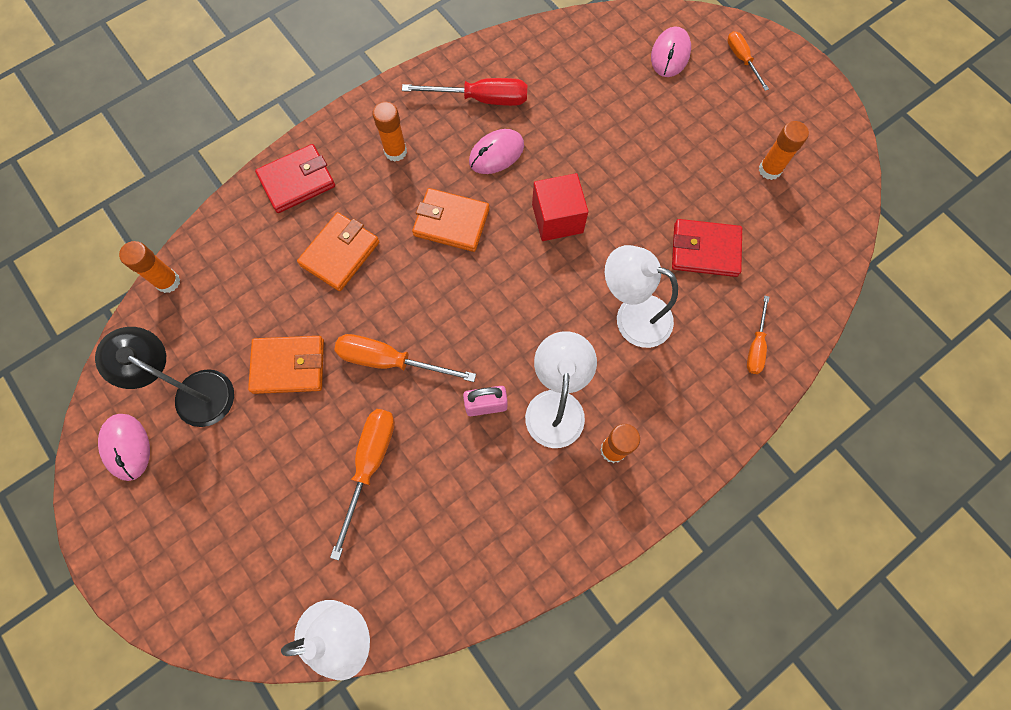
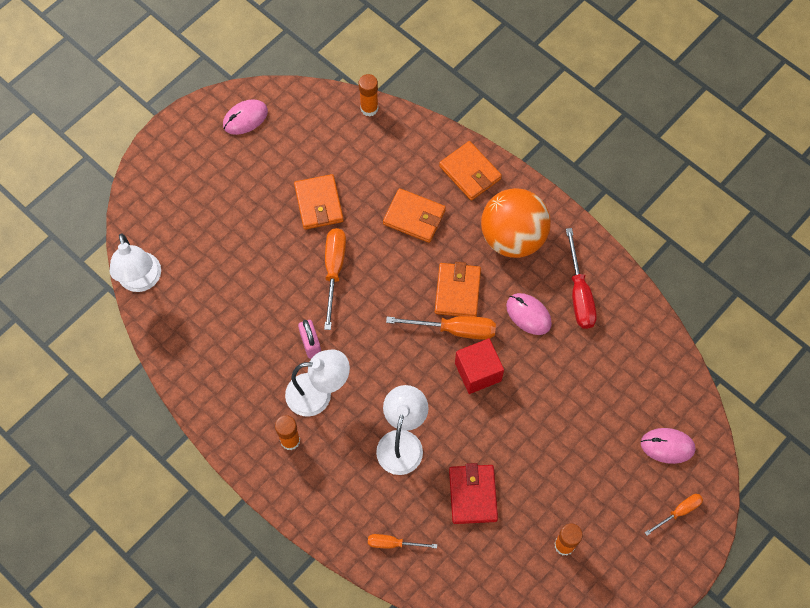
camera: 80 degrees right, 5 degrees down
black lamp [95,327,234,427] -> none
red wallet [255,144,335,213] -> orange wallet [439,141,502,201]
orange screwdriver [330,409,395,561] -> orange screwdriver moved to [386,316,496,340]
orange glue stick [373,102,407,162] -> orange ball [481,188,551,258]

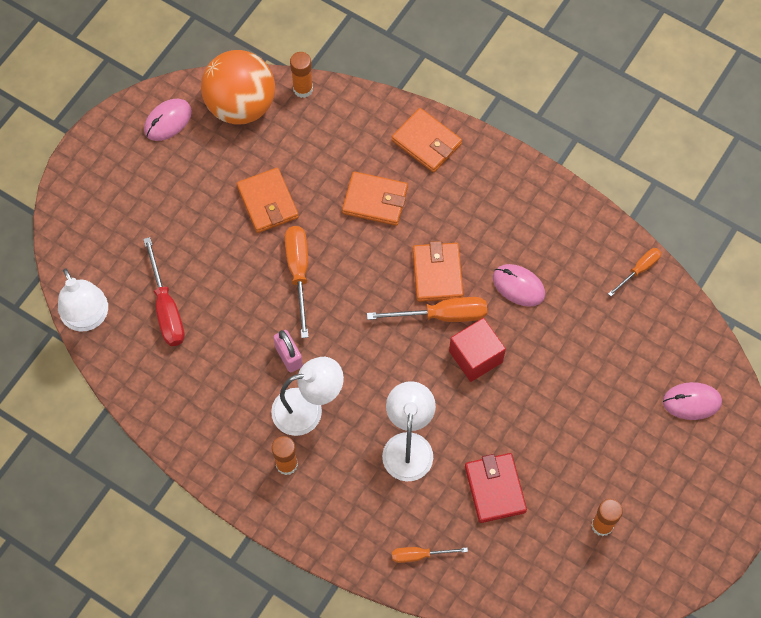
camera: 10 degrees left, 0 degrees up
orange ball [481,188,551,258] -> orange ball moved to [201,50,275,124]
red screwdriver [566,228,597,329] -> red screwdriver moved to [143,237,185,346]
orange screwdriver [644,494,703,536] -> orange screwdriver moved to [608,248,661,296]

